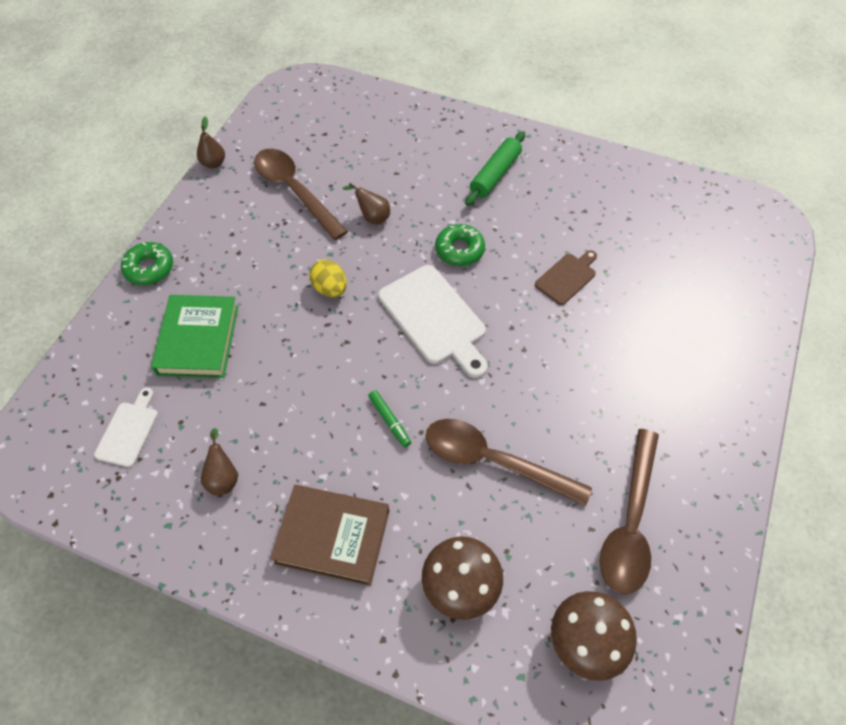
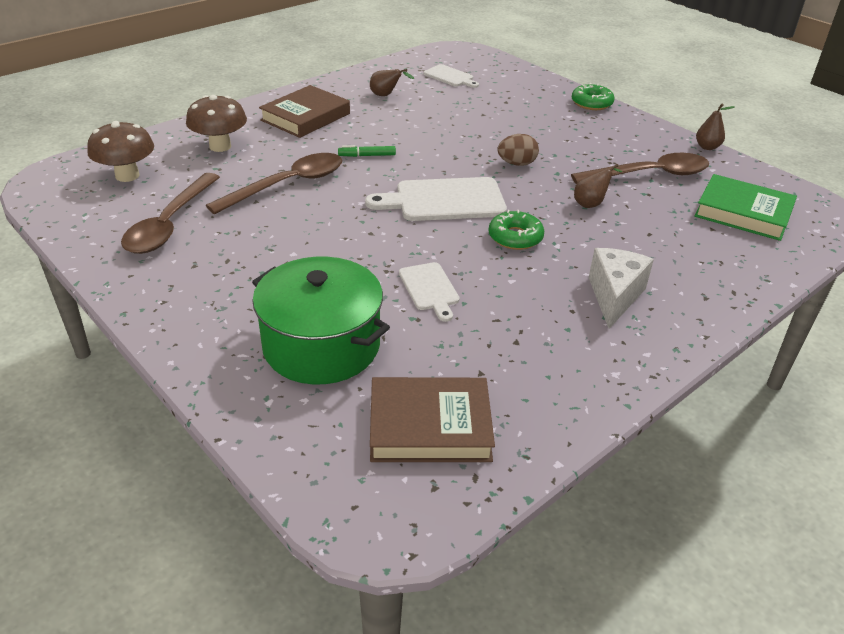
camera: 115 degrees right, 20 degrees down
green book [151,295,239,378] -> green book moved to [694,174,797,241]
yellow egg [309,259,347,297] -> brown egg [497,134,539,166]
green rolling pin [465,131,525,206] -> white cheese [589,248,654,329]
brown cutting board [535,250,597,305] -> white cutting board [399,262,460,322]
brown spoon [600,429,659,594] -> brown spoon turned 120 degrees counterclockwise [121,173,220,254]
none -> green pot [252,257,390,384]
none -> brown book [370,377,495,462]

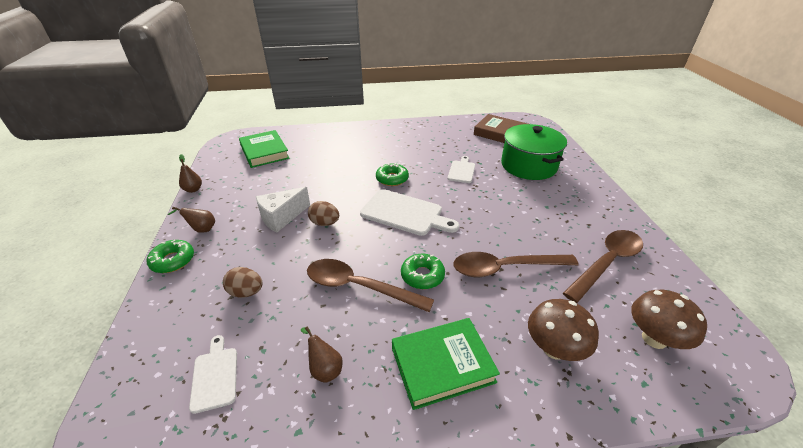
camera: 145 degrees left, 0 degrees up
brown book [259,85,350,138] -> green book [392,318,500,410]
green marker [338,145,396,157] -> green donut [401,254,445,289]
brown spoon [571,153,709,184] -> brown spoon moved to [307,259,434,312]
brown pear [574,164,622,208] -> brown pear moved to [168,207,215,233]
white cheese [589,248,654,329] -> white cheese moved to [256,187,310,233]
none -> brown egg [223,267,262,298]

